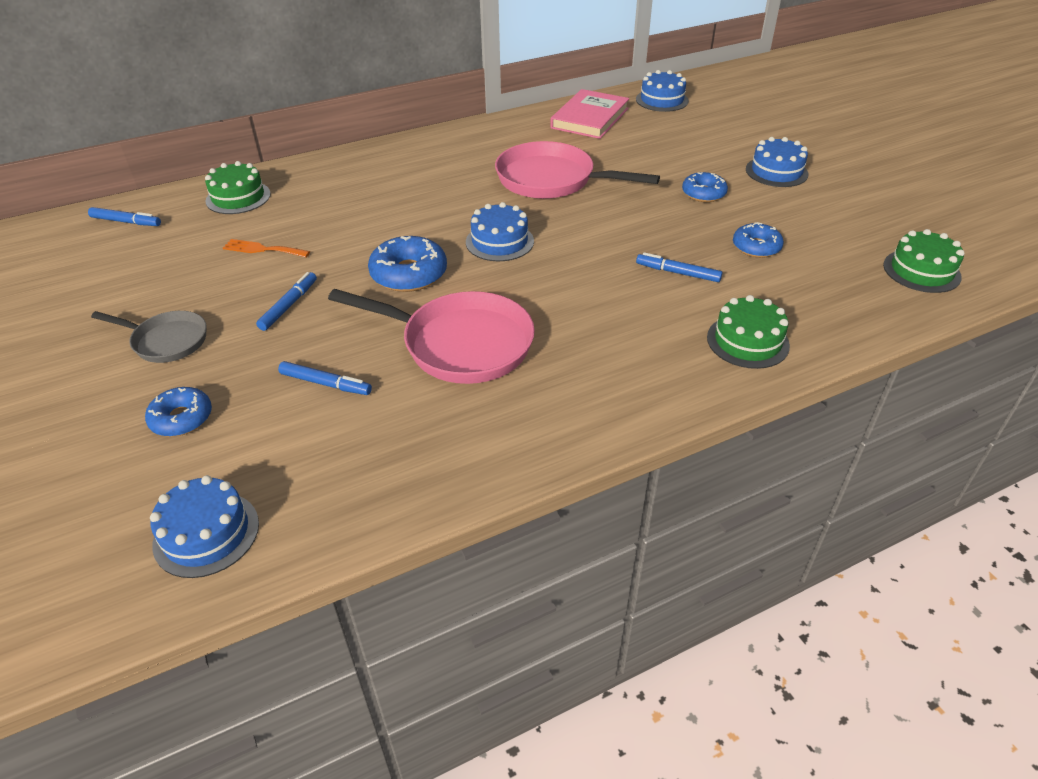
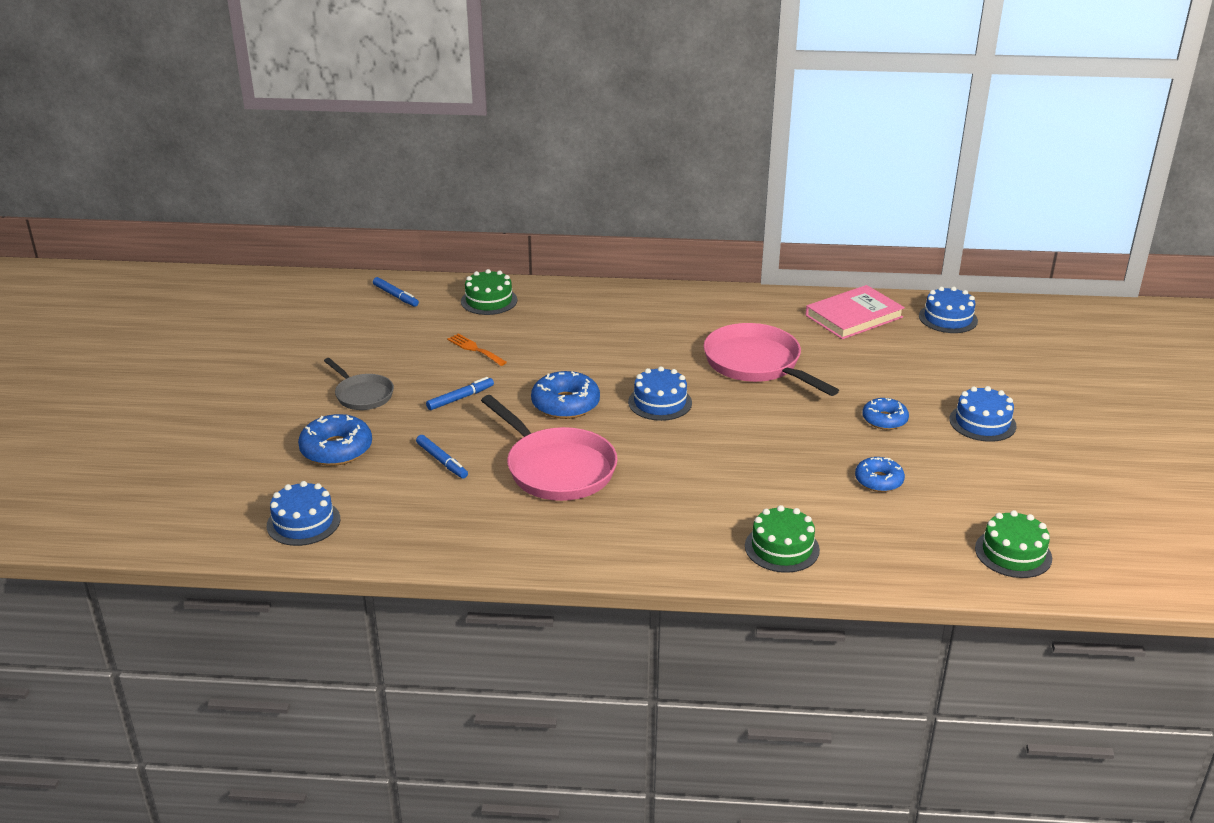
camera: 30 degrees right, 10 degrees down
blue donut [145,387,212,437] -> blue donut [298,414,372,466], size x1.53
blue marker [636,252,722,282] -> none

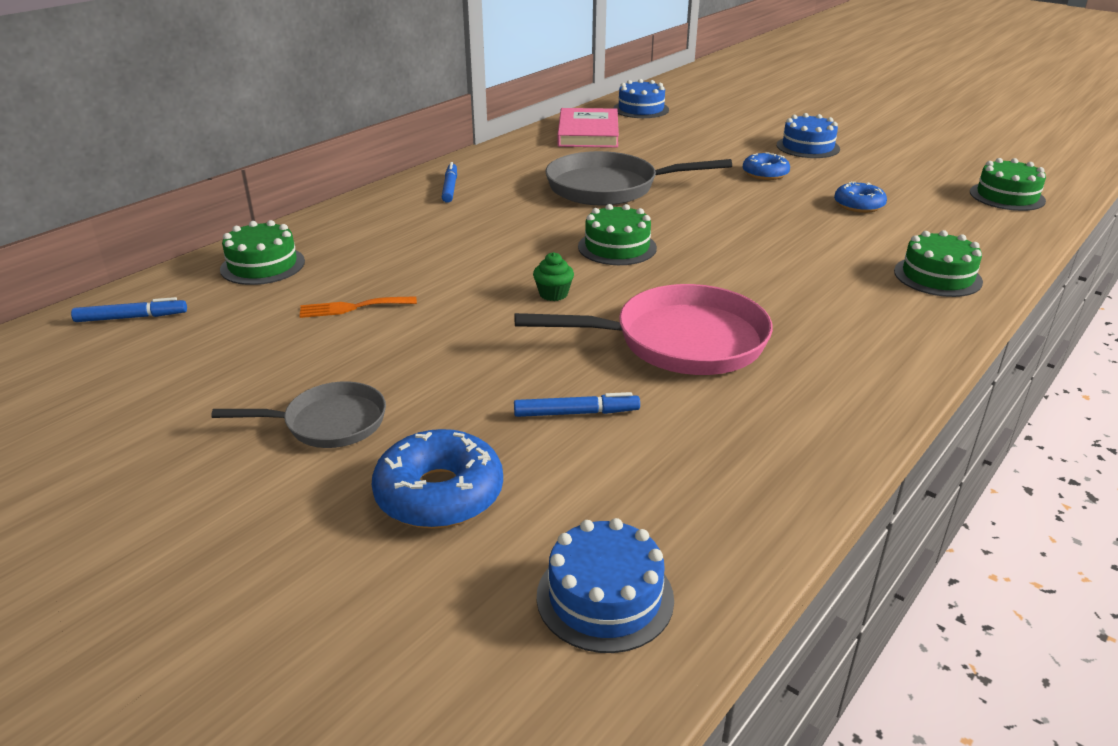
camera: 55 degrees left, 0 degrees up
blue marker [426,377,494,410] -> blue marker moved to [442,162,457,203]
blue donut [531,371,600,419] -> green cupcake [533,252,574,301]
blue cake [628,366,692,421] -> green cake [578,204,657,265]
pink pan [703,323,839,396] -> grey pan [545,151,732,205]

